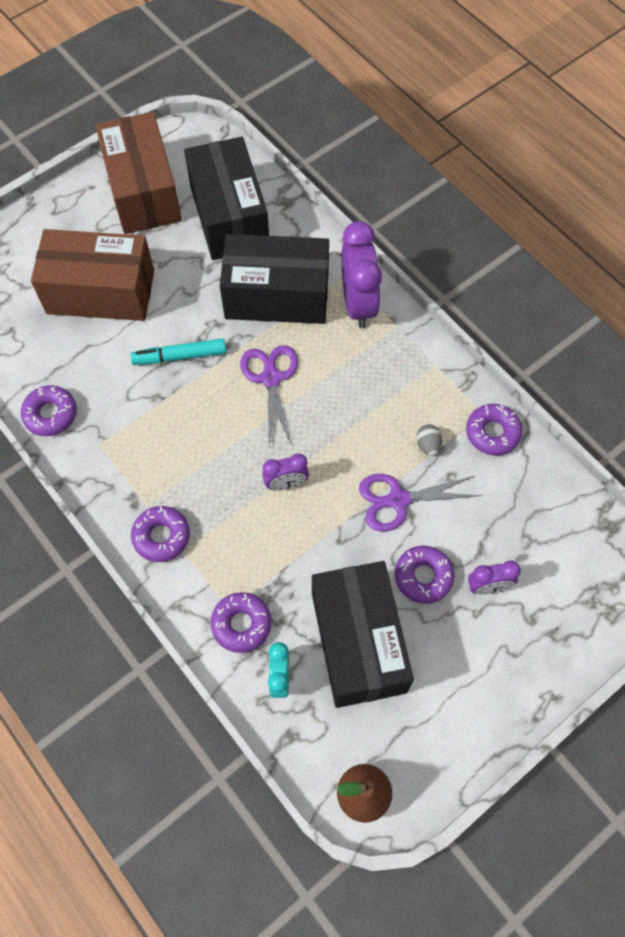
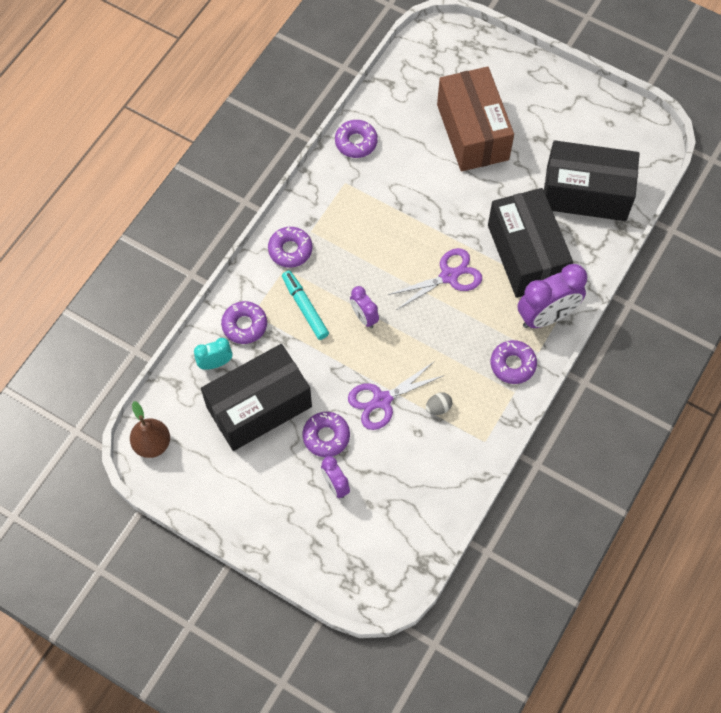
camera: 70 degrees right, 0 degrees up
brown box [95,112,182,234] -> none
turquoise marker [130,339,226,365] -> turquoise marker moved to [282,271,329,340]
black box [184,136,269,260] -> black box turned 45 degrees clockwise [544,140,640,221]
purple scissors [359,474,482,532] -> purple scissors turned 90 degrees counterclockwise [348,361,445,430]
purple donut [466,404,522,455] -> purple donut moved to [491,340,537,384]

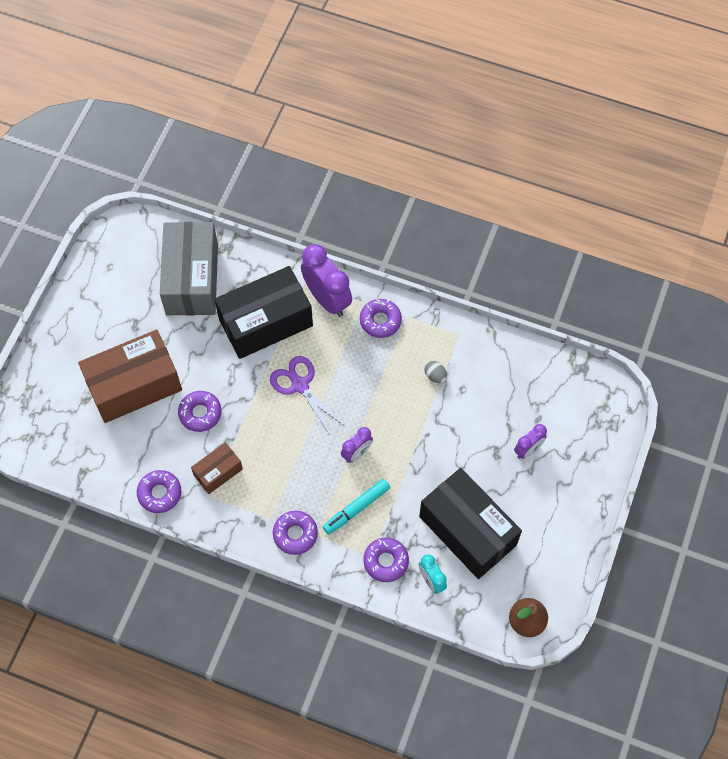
camera: 100 degrees left, 0 degrees up
purple donut [303,412,350,457] -> purple donut moved to [178,391,222,432]
purple scissors [348,361,445,430] -> none
black box [544,140,640,221] -> grey box [160,222,218,315]
none -> brown box [191,442,243,494]

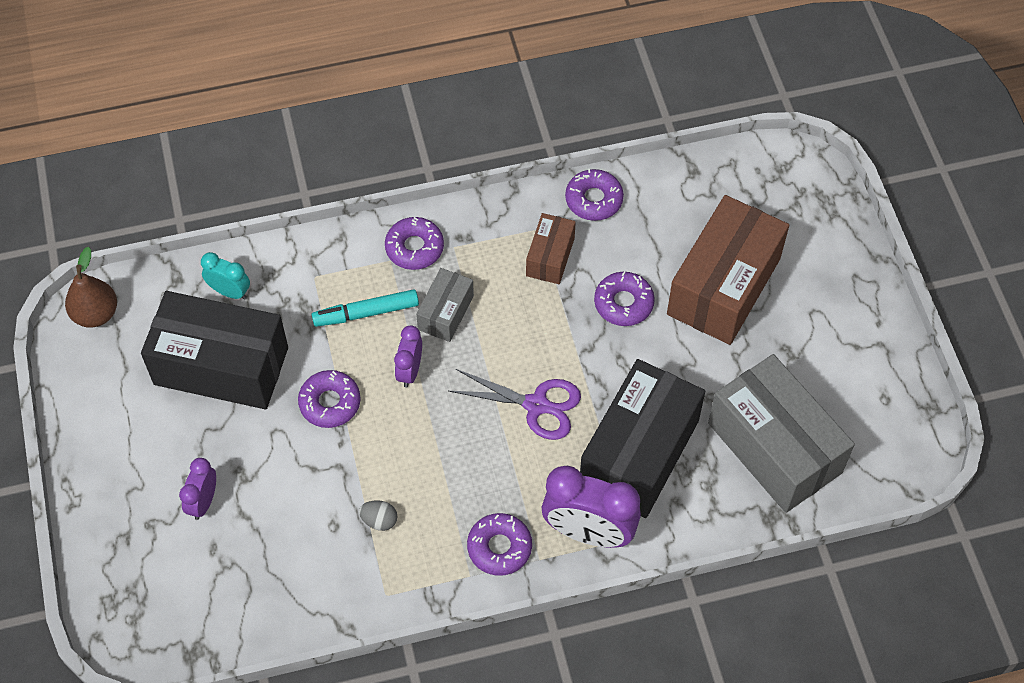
camera: 145 degrees right, 5 degrees down
turquoise marker [323,479,390,535] -> turquoise marker turned 120 degrees counterclockwise [312,289,419,327]
purple donut [363,538,409,582] -> purple donut moved to [298,370,361,428]
none -> grey box [416,268,474,342]

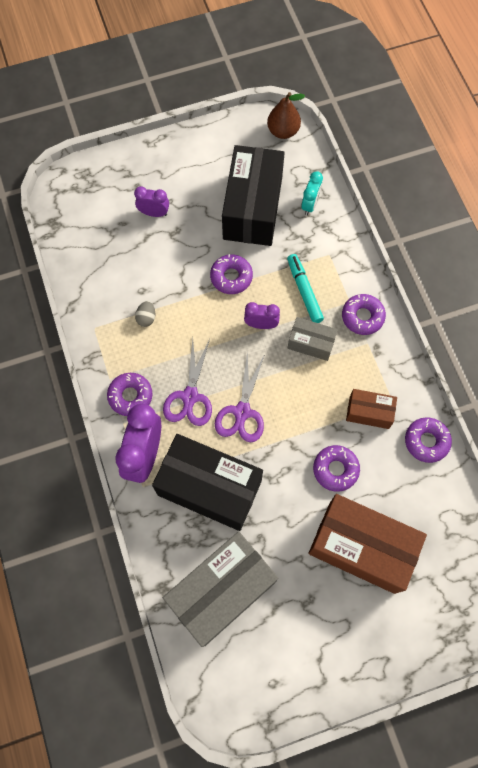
camera: 85 degrees right, 10 degrees up
none -> purple scissors [163,339,212,426]

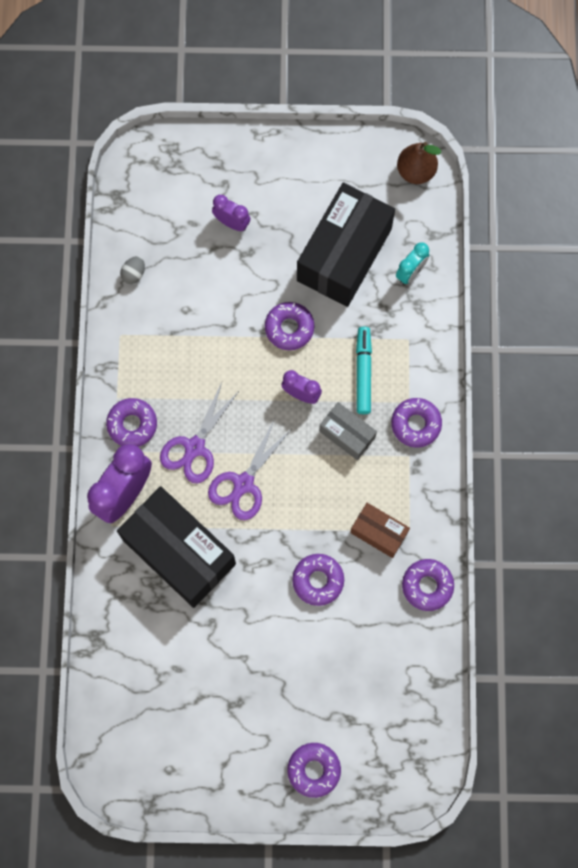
camera: 20 degrees right, 5 degrees up
grey egg [135,301,155,327] -> grey egg moved to [120,256,145,284]
grey box [163,532,278,647] -> none
brown box [309,494,427,594] -> none
none -> purple donut [287,743,341,798]

